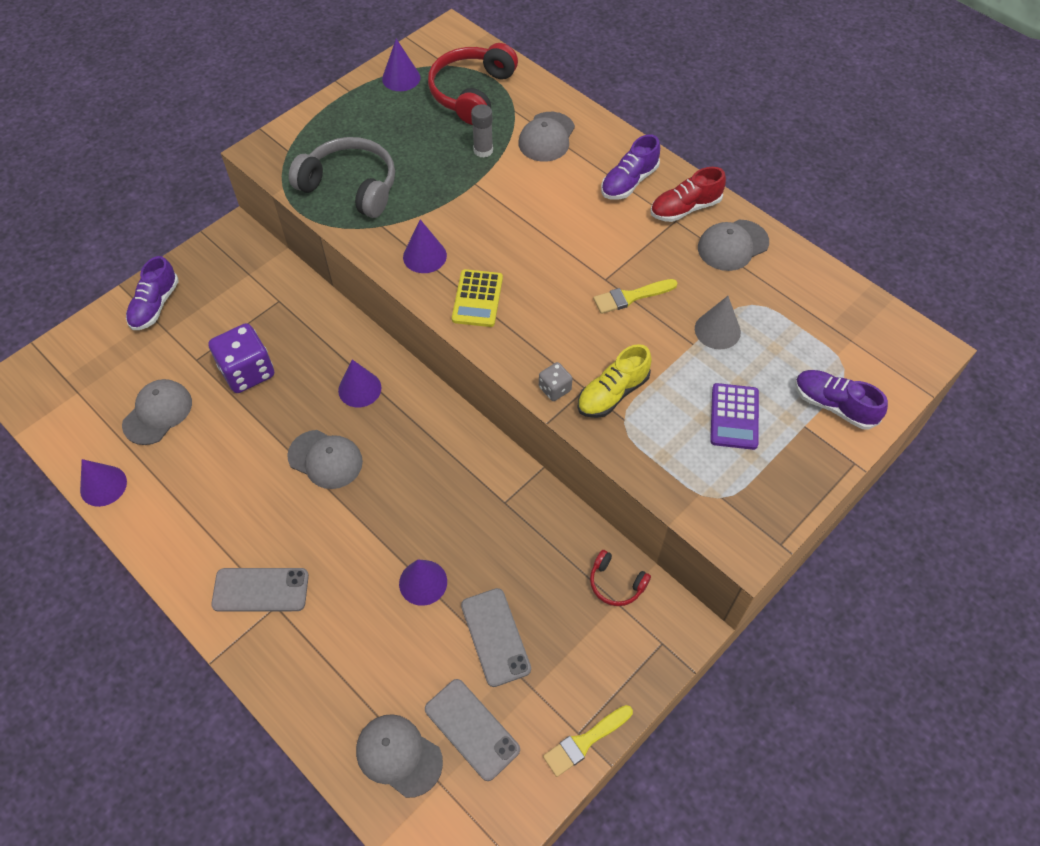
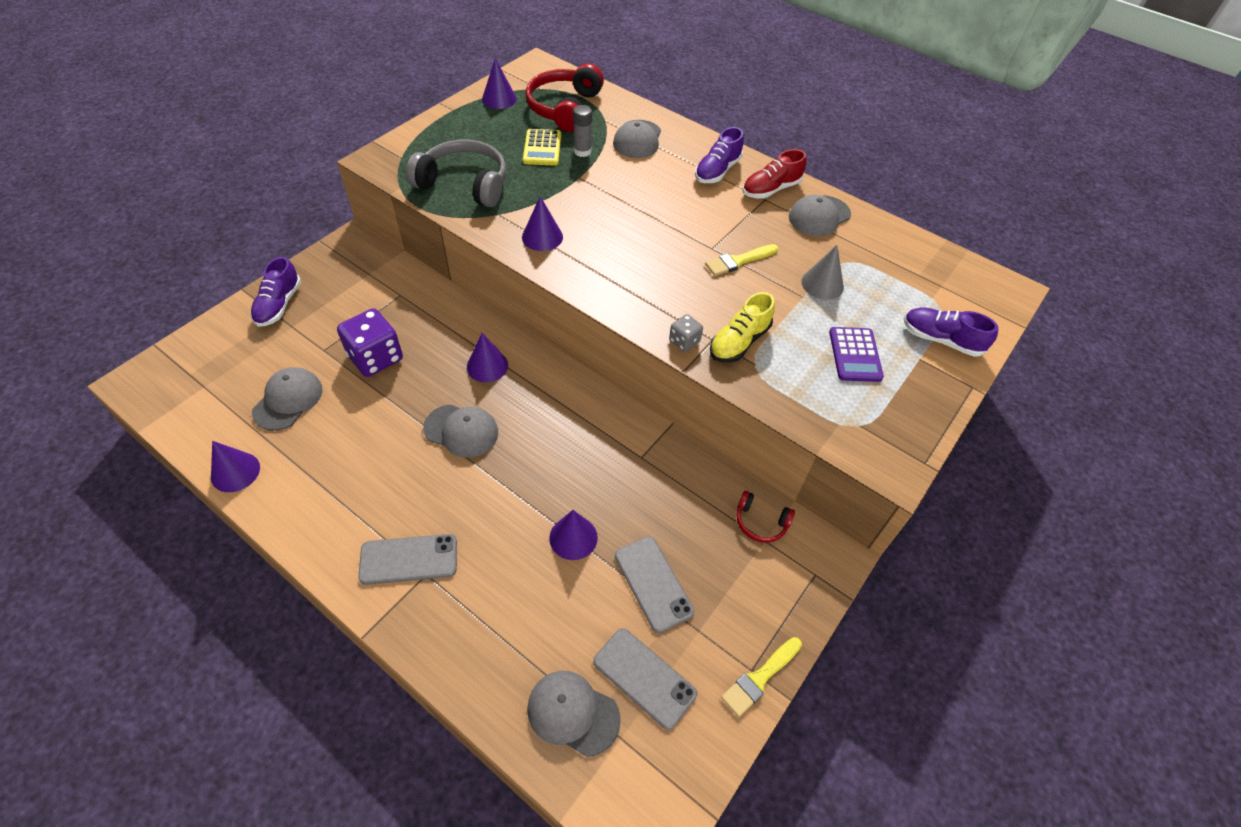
camera: 10 degrees left, 5 degrees down
yellow calculator [452,269,503,327] -> yellow calculator moved to [523,129,561,166]

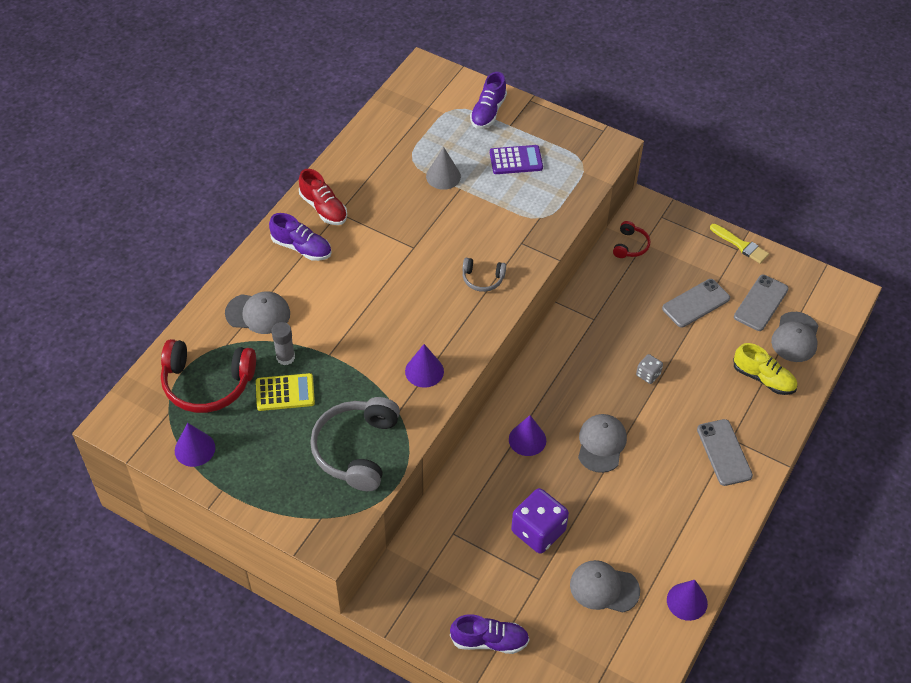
camera: 95 degrees left, 0 degrees up
purple cone [549,510,598,560] -> none
grey dice [669,314,703,352] -> grey dice moved to [636,354,663,384]
yellow brush [705,244,778,276] -> none
yellow shoe [710,292,775,362] -> yellow shoe moved to [734,343,797,395]
grey cap [789,195,851,236] -> none
none -> grey headphones [462,258,506,292]

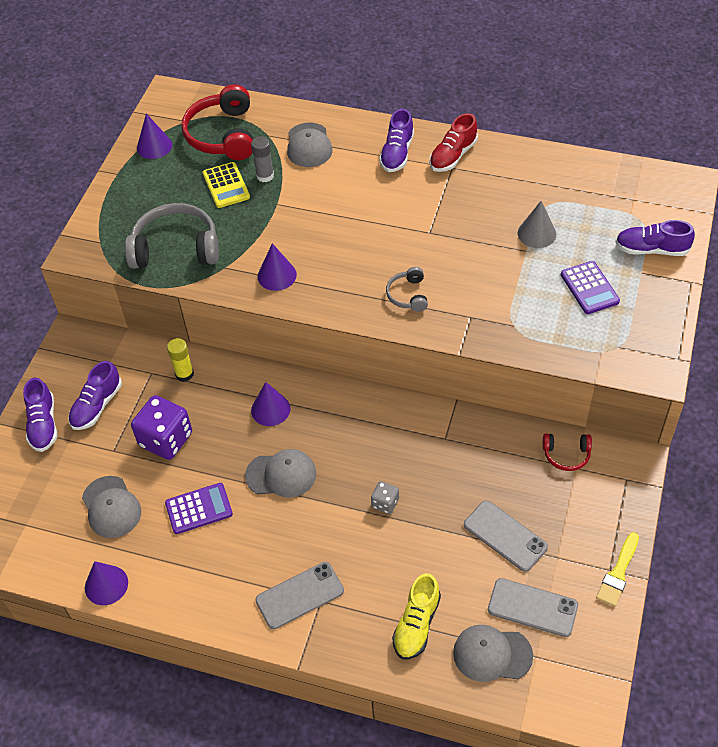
camera: 80 degrees right, 0 degrees up
grey cap [570,560,640,613] -> grey cap turned 150 degrees clockwise [82,476,141,538]
none -> purple shoe [68,361,122,430]
none -> purple calculator [165,483,233,534]
none -> yellow glue stick [167,338,194,382]

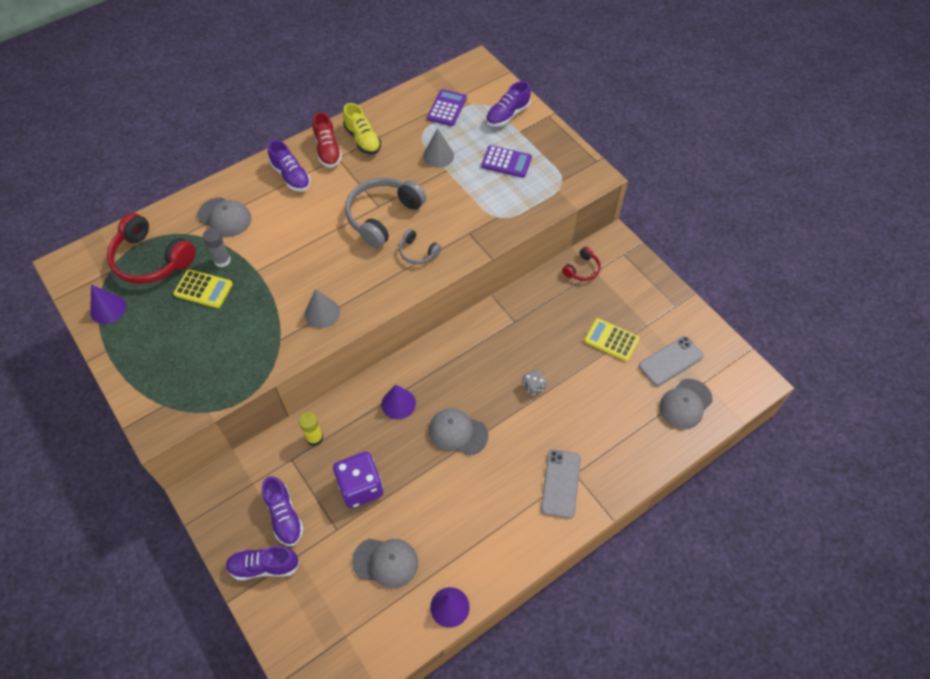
camera: 55 degrees left, 5 degrees up
purple shoe [23,378,57,452] -> purple shoe turned 150 degrees clockwise [225,546,300,580]
grey headphones [125,203,219,269] -> grey headphones moved to [345,178,426,248]
purple calculator [165,483,233,534] -> purple calculator moved to [427,89,467,126]
grey cap [245,449,316,497] -> grey cap turned 105 degrees counterclockwise [429,408,488,455]
purple cone [258,243,297,291] -> grey cone [305,289,340,328]
yellow shoe [392,573,441,659] -> yellow shoe moved to [343,103,381,154]
grey phone [464,500,548,572] -> yellow calculator [584,318,639,361]
yellow brush [596,532,639,607] -> none

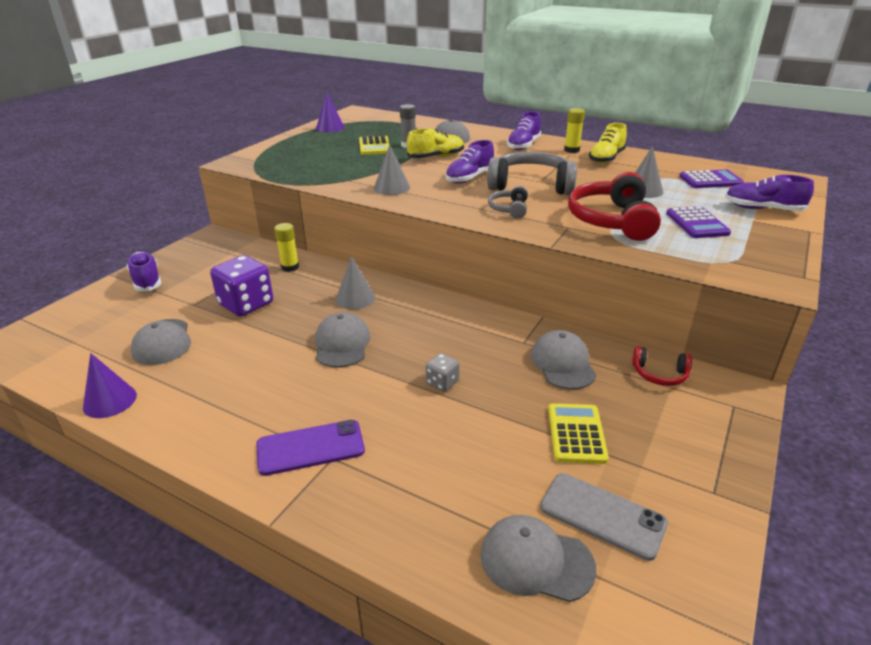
camera: 65 degrees right, 25 degrees down
red headphones [107,213,196,284] -> red headphones moved to [568,172,661,241]
purple shoe [262,476,304,546] -> purple shoe moved to [446,140,494,183]
red shoe [312,112,342,168] -> yellow glue stick [564,108,585,153]
purple cone [382,384,416,419] -> grey cone [336,256,375,309]
grey phone [541,449,581,519] -> purple phone [256,420,365,476]
none -> yellow shoe [407,129,464,158]
none -> grey cap [530,330,597,390]

